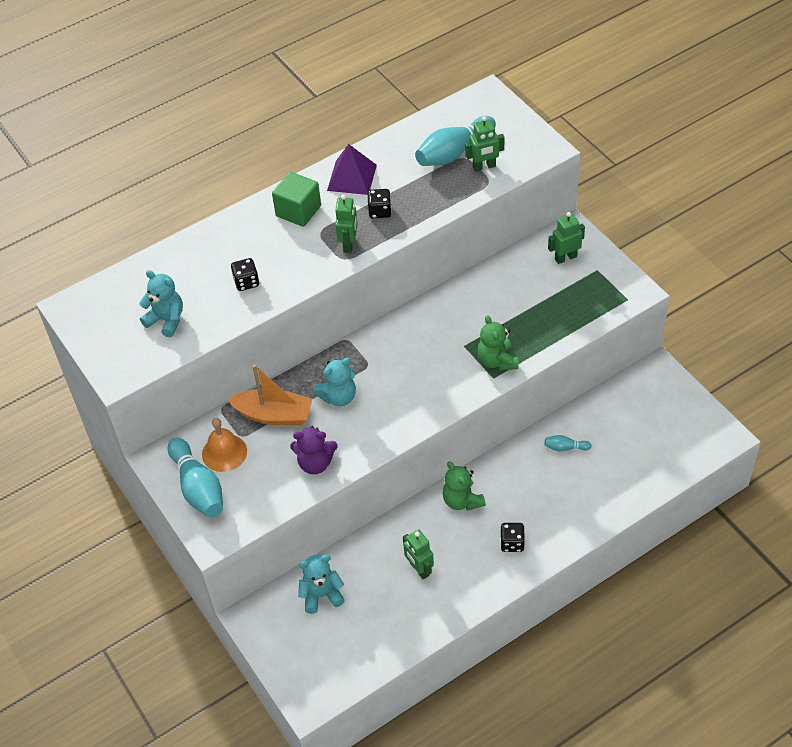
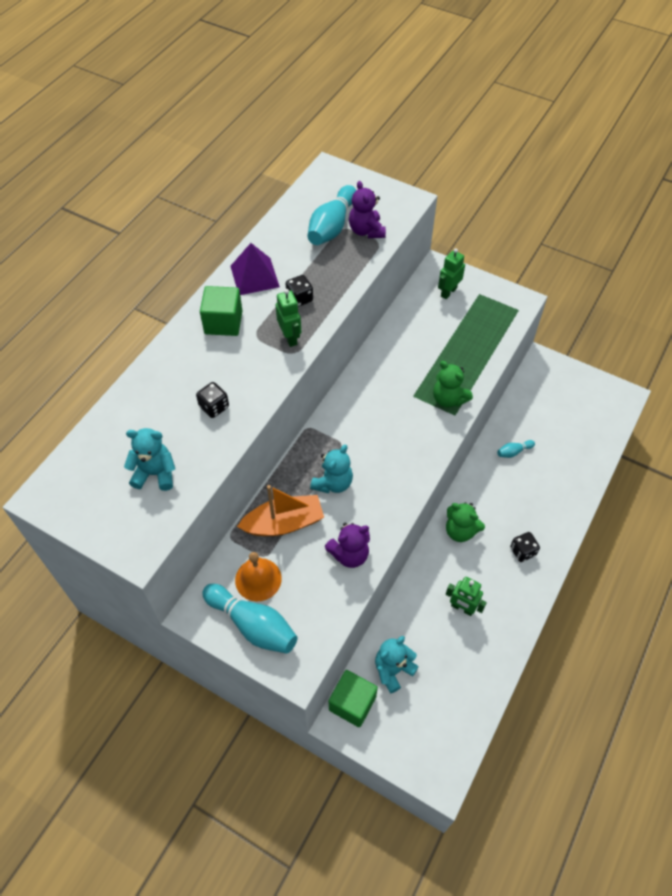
camera: 30 degrees left, 5 degrees up
green robot [465,116,504,172] -> purple teddy bear [349,181,386,238]
none -> green cube [329,670,378,727]

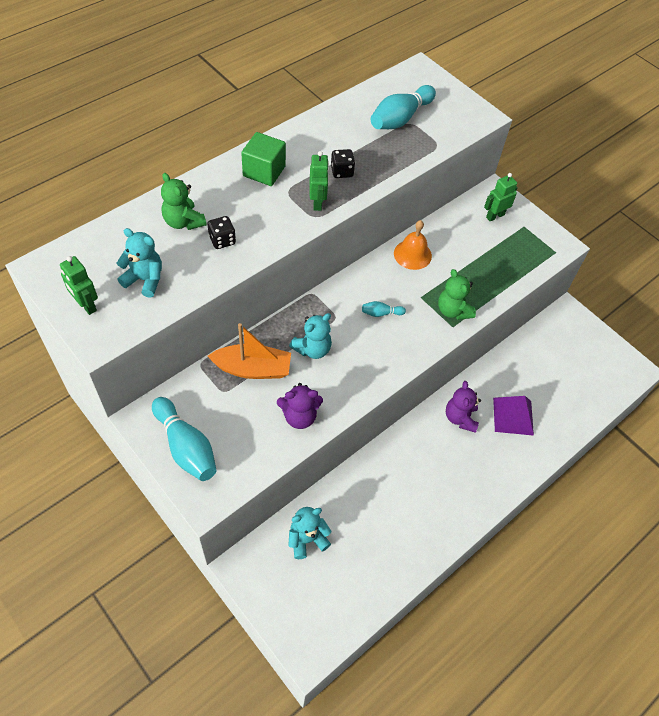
camera: 15 degrees right, 0 degrees up
purple pyramid [230,243,280,295] -> purple pyramid moved to [493,396,534,436]
orange bell [235,552,282,601] -> orange bell moved to [394,220,432,270]
green cube [329,670,378,727] -> none
purple teddy bear [349,181,386,238] -> purple teddy bear moved to [446,381,481,433]
green teddy bear [446,502,485,542] -> green teddy bear moved to [161,173,206,230]
green robot [446,577,487,616] -> green robot moved to [60,256,98,315]
turquoise bowling pin [497,440,535,458] -> turquoise bowling pin moved to [362,301,406,317]
black dice [510,532,540,562] -> none

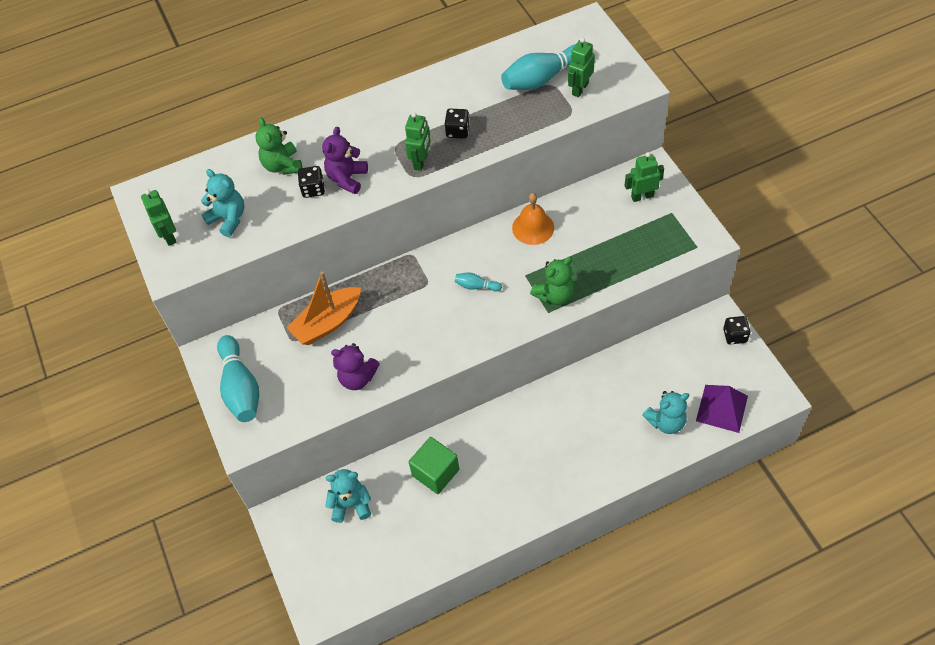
camera: 25 degrees right, 0 degrees up
orange boat [208,323,291,379] -> orange boat turned 120 degrees clockwise [286,272,361,345]
green cube [241,132,286,186] -> green cube moved to [409,437,459,494]
turquoise teddy bear [289,313,332,359] -> turquoise teddy bear moved to [643,391,689,434]
green teddy bear [438,269,476,320] -> green teddy bear turned 120 degrees counterclockwise [530,257,574,305]
purple teddy bear [446,381,481,433] -> purple teddy bear moved to [322,127,368,194]
purple pyramid [493,396,534,436] -> purple pyramid moved to [696,385,748,433]
none -> green robot [568,38,595,97]
none -> black dice [723,316,751,345]

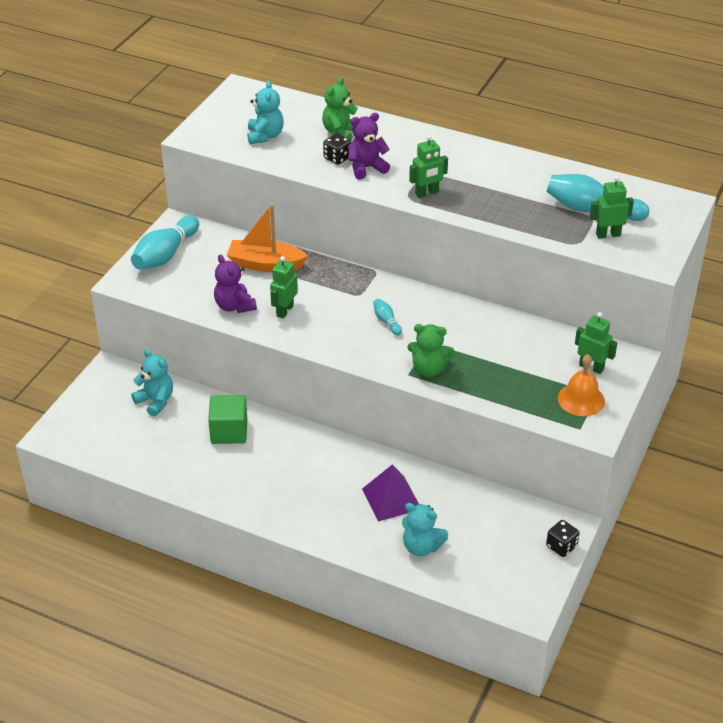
camera: 45 degrees right, 15 degrees down
green robot [141,190,177,246] -> green robot moved to [270,256,298,319]
black dice [445,109,470,139] -> none
orange bell [512,193,554,245] -> orange bell moved to [558,354,605,416]
purple pyramid [696,385,748,433] -> purple pyramid moved to [362,464,419,522]

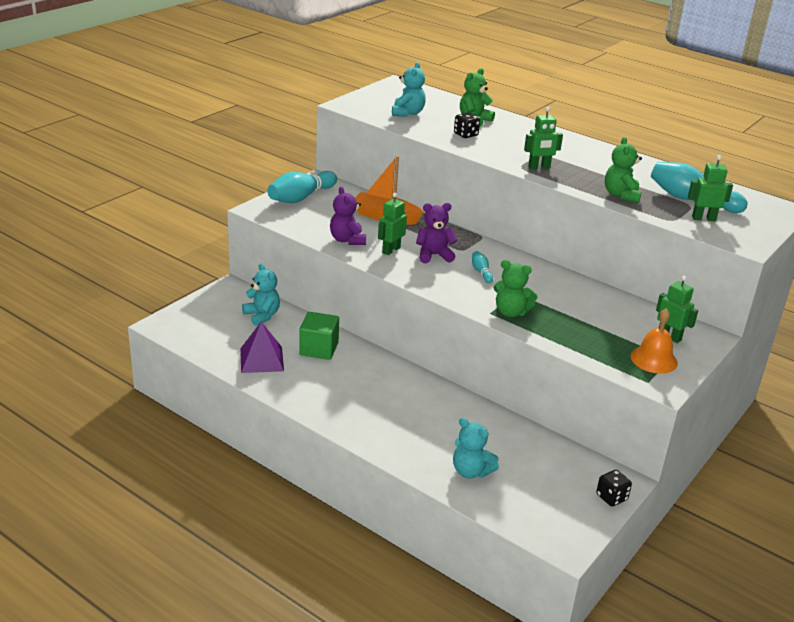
camera: 10 degrees right, 10 degrees down
purple teddy bear [348,113,390,179] -> purple teddy bear moved to [416,203,458,263]
purple pyramid [362,464,419,522] -> purple pyramid moved to [240,322,284,373]
none -> green teddy bear [605,137,642,203]

